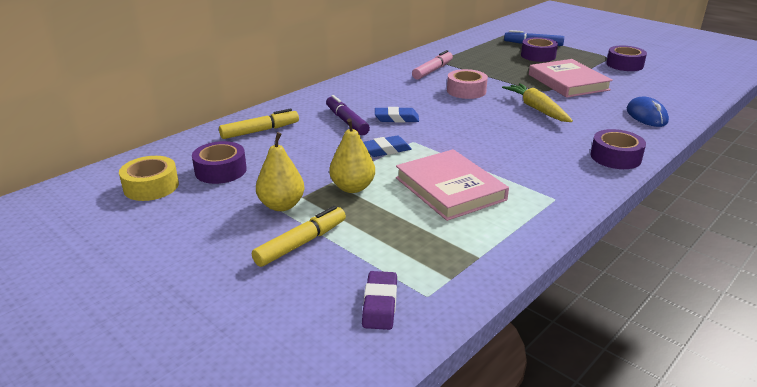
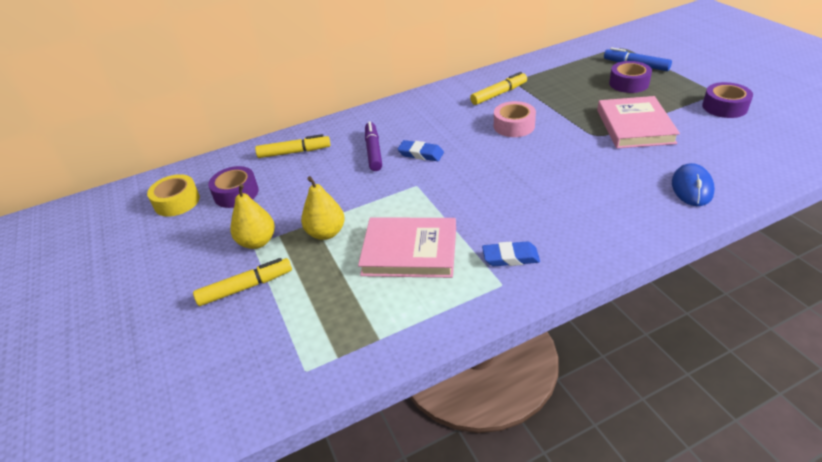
camera: 25 degrees right, 10 degrees up
purple eraser [362,271,397,330] -> none
blue eraser [363,136,412,157] -> blue eraser moved to [482,241,540,266]
pink book [396,149,509,221] -> pink book turned 75 degrees counterclockwise [358,218,456,278]
pink marker [412,50,453,80] -> yellow marker [470,72,527,105]
yellow carrot [502,83,573,122] -> none
purple tape [591,129,646,169] -> none

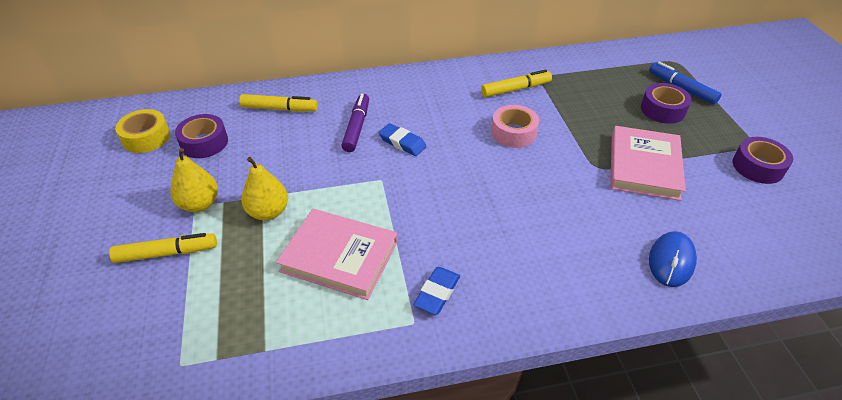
camera: 10 degrees right, 5 degrees up
blue eraser [482,241,540,266] -> blue eraser turned 75 degrees counterclockwise [413,267,460,315]

